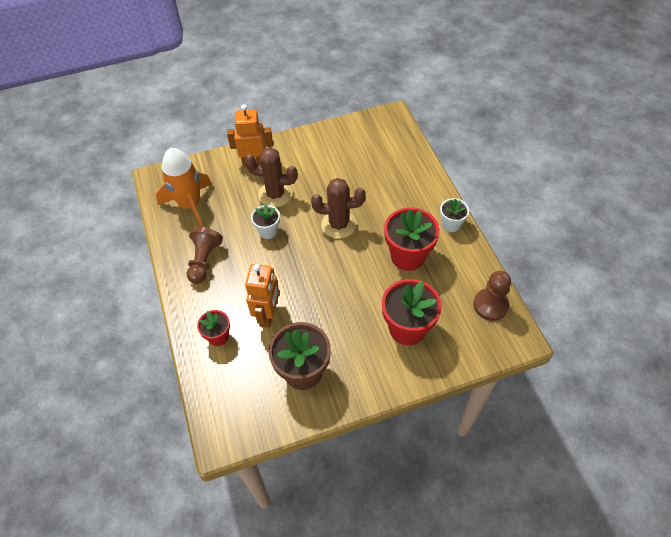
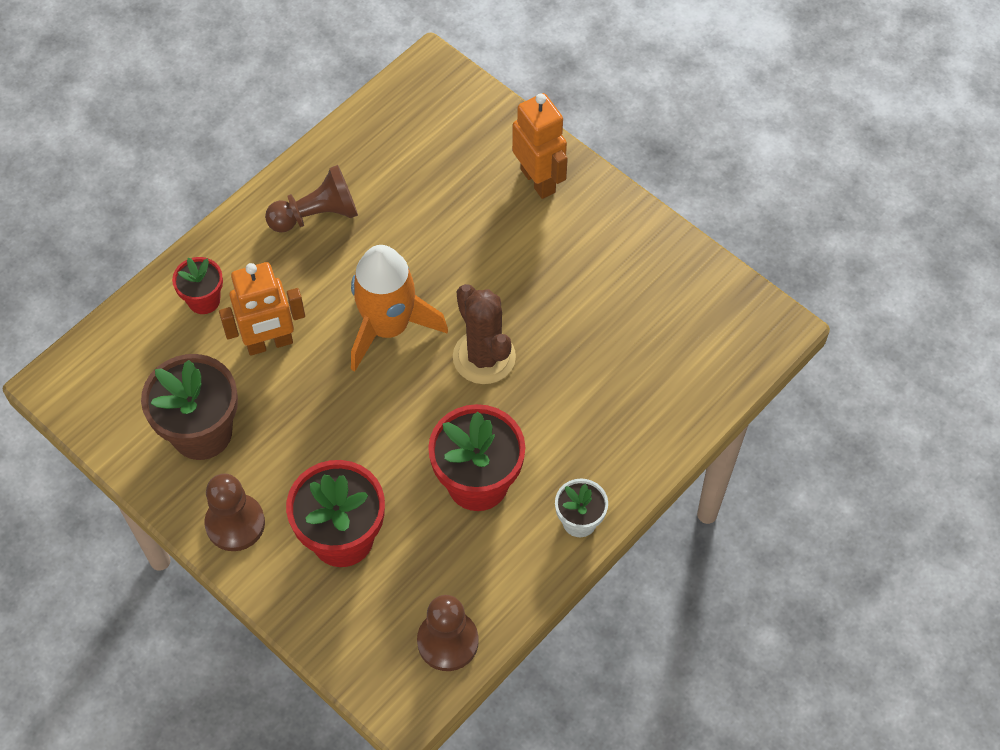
camera: 60 degrees right, 5 degrees up
orange rocket [156,148,212,227] -> orange rocket moved to [351,245,448,371]
brown cactus [244,147,297,207] -> none
white flower pot [251,204,280,239] -> none
none -> brown pawn [204,474,265,551]

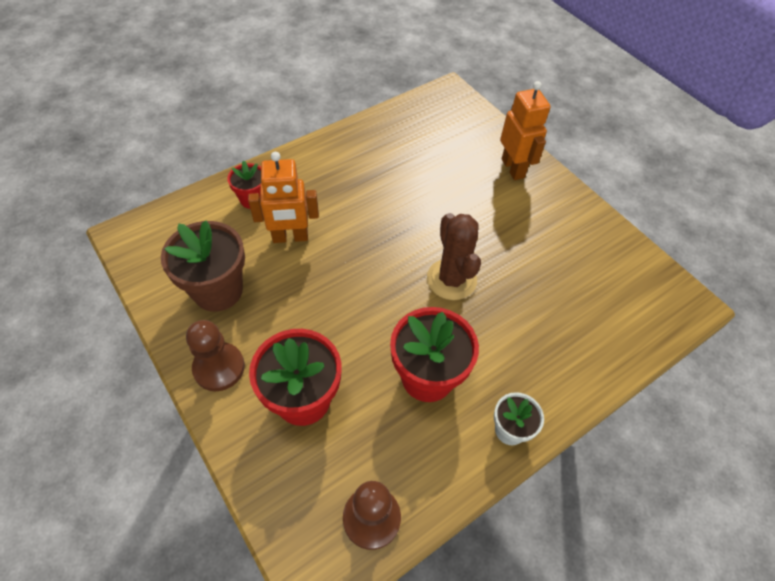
camera: 10 degrees right, 5 degrees down
brown pawn [265,165,358,233] -> none
orange rocket [351,245,448,371] -> none

